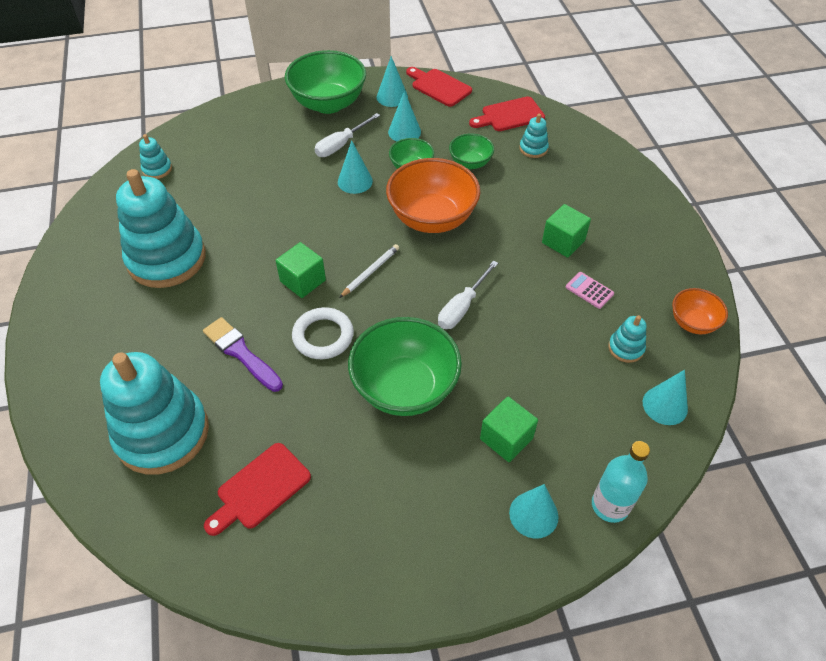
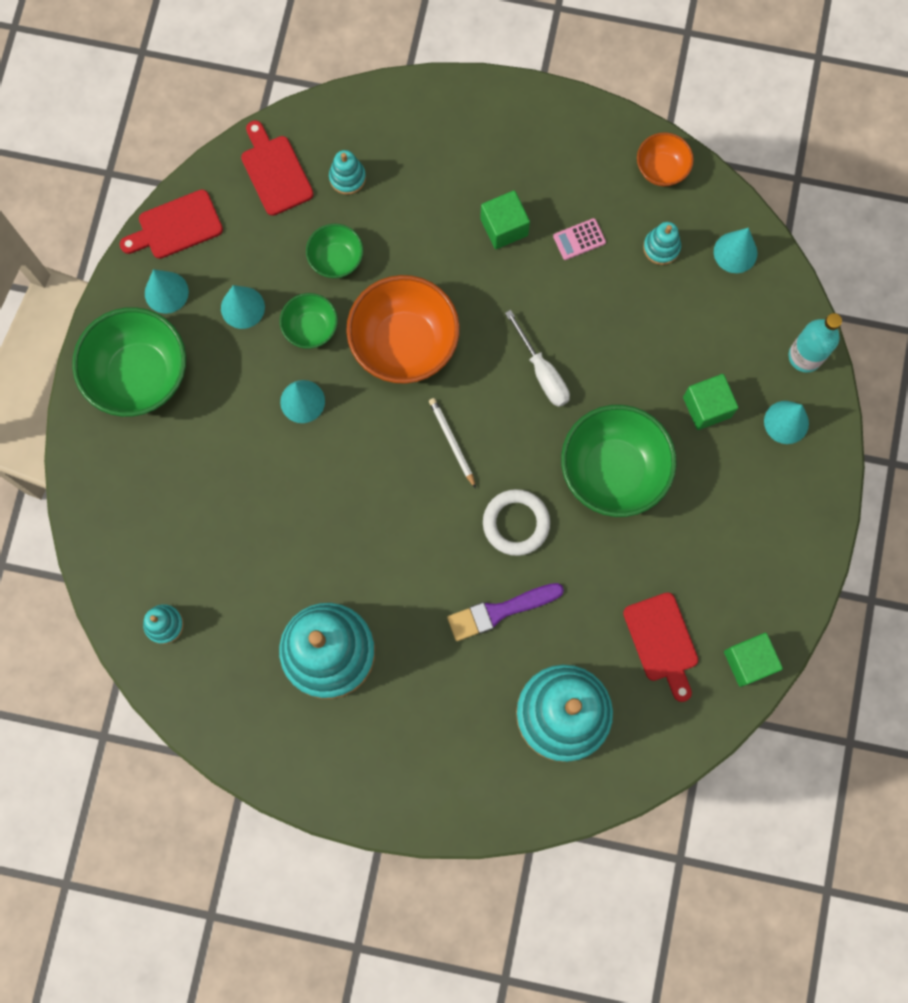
camera: 65 degrees left, 25 degrees up
green cube [276,242,326,298] -> green cube moved to [724,633,783,687]
white screwdriver [315,113,380,157] -> none
red cutting board [469,96,545,131] -> red cutting board turned 150 degrees clockwise [241,120,314,216]

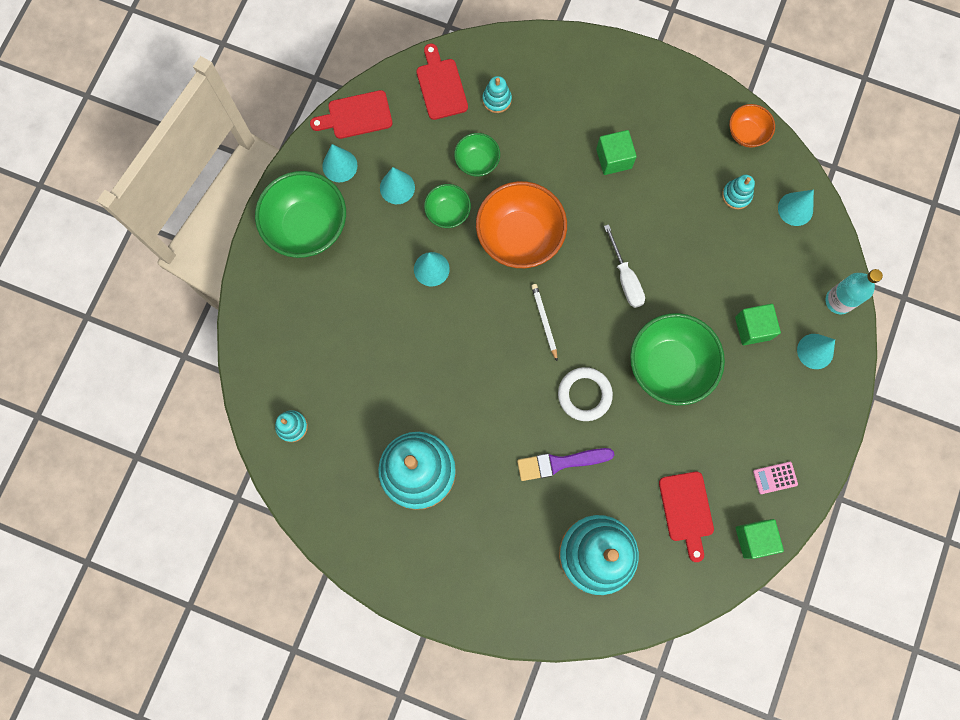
camera: 10 degrees right, 0 degrees up
pink calculator [553,218,606,260] -> pink calculator moved to [753,462,798,494]

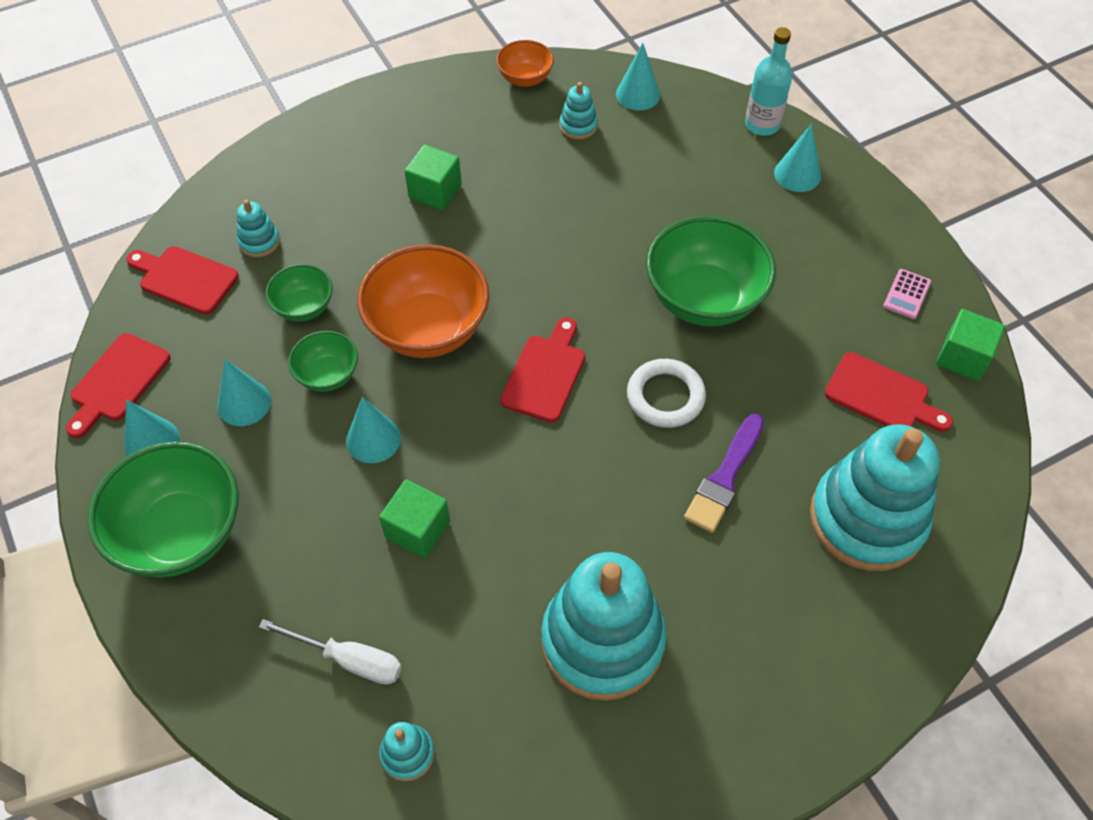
camera: 50 degrees left, 20 degrees down
white pencil [531,284,557,361] -> red cutting board [500,317,585,422]
white screwdriver [604,224,645,308] -> white screwdriver moved to [259,619,402,685]
green cube [735,304,781,345] -> green cube moved to [379,479,450,558]

